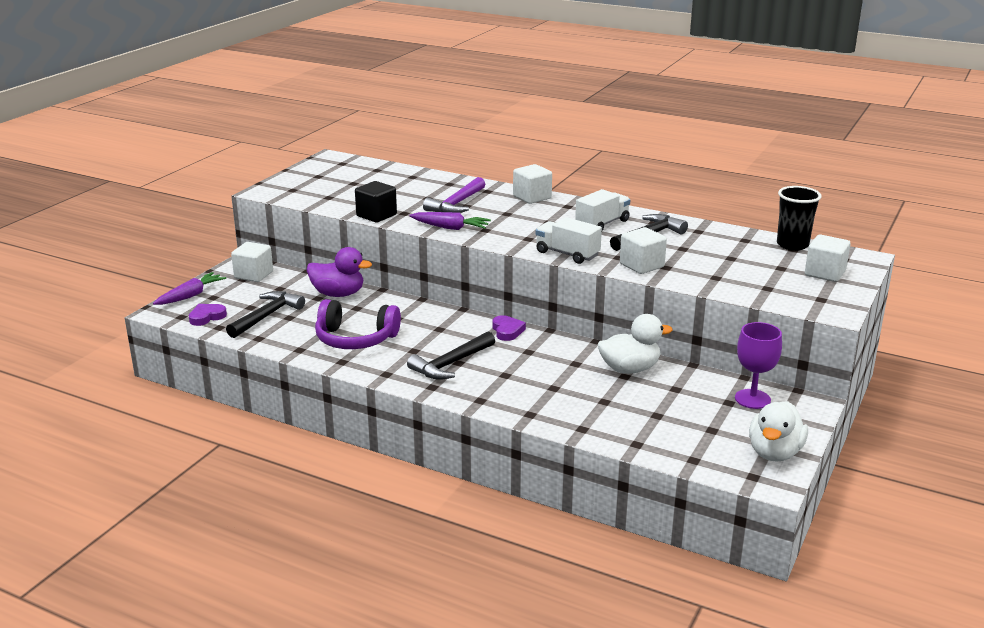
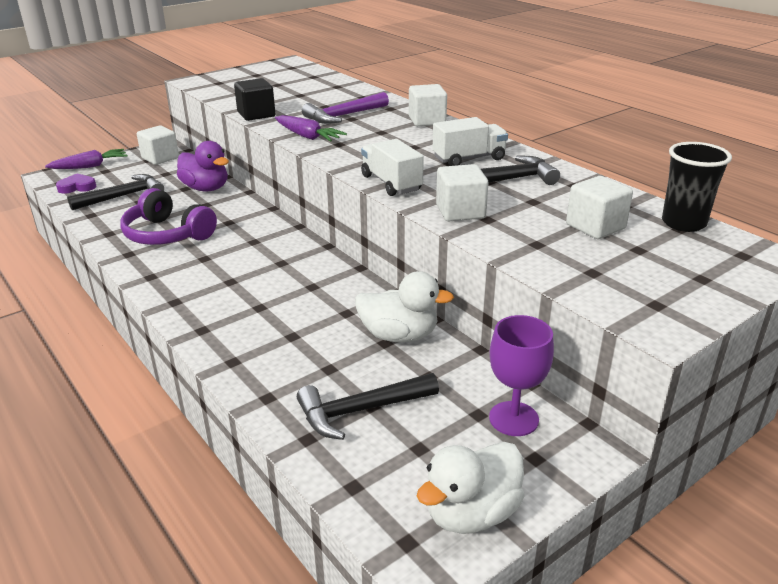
camera: 25 degrees right, 5 degrees up
black hammer [407,331,495,380] -> black hammer moved to [297,373,439,440]
purple heart [493,315,526,341] -> none
white cube [805,234,851,282] -> white cube moved to [566,176,633,239]

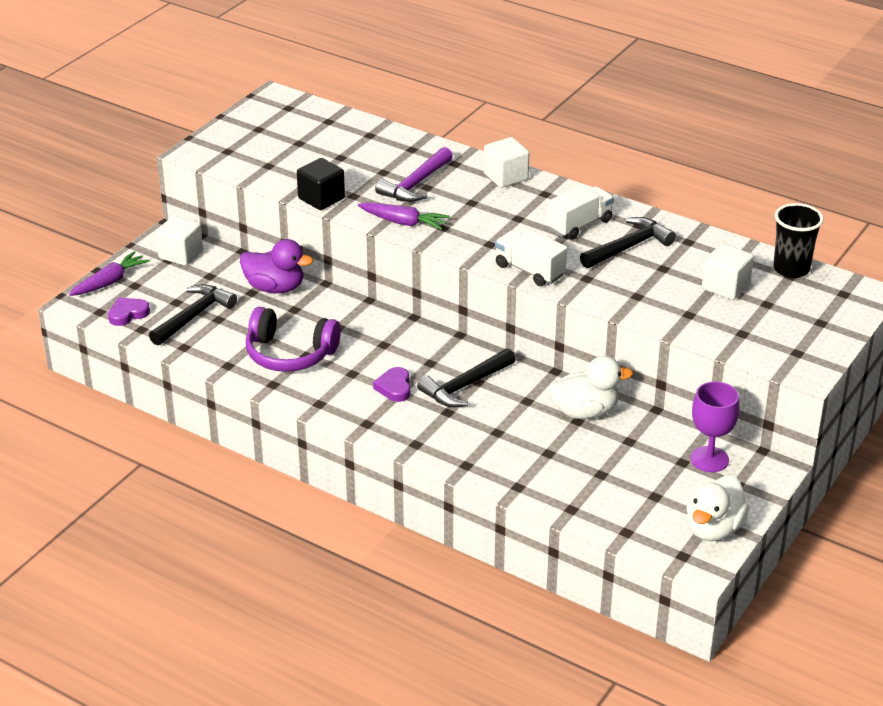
camera: 20 degrees left, 5 degrees up
black hammer [297,373,439,440] -> black hammer moved to [417,348,516,407]
white cube [436,164,488,221] -> none
none -> purple heart [373,367,410,402]

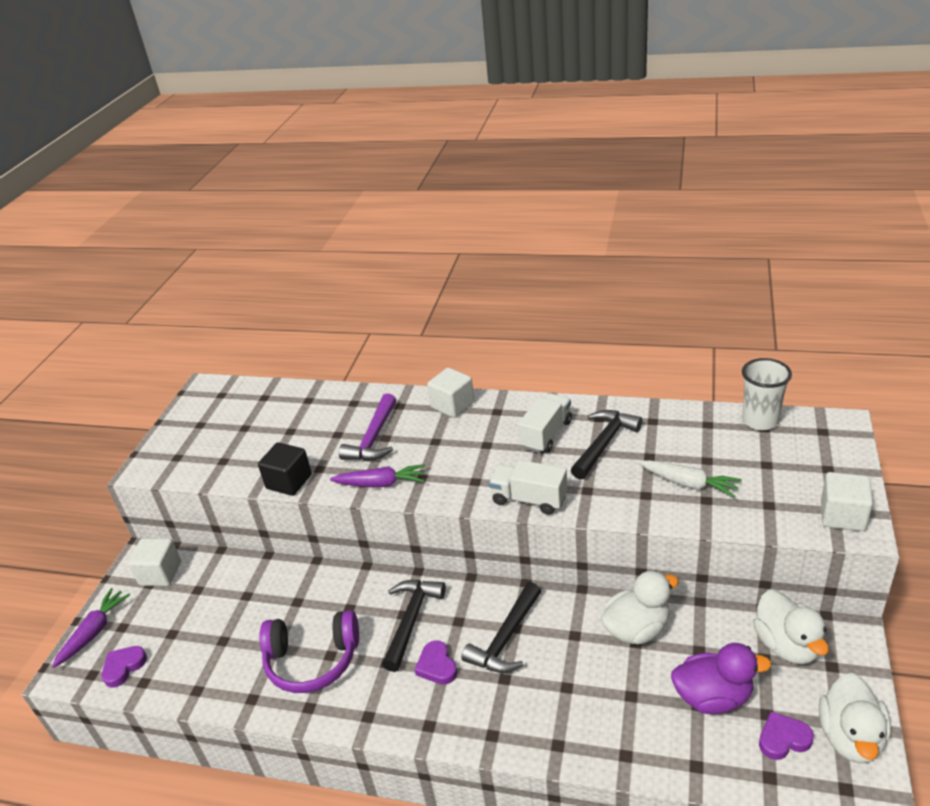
camera: 15 degrees left, 0 degrees up
black hammer [149,284,237,346] -> black hammer moved to [382,580,446,672]
purple duck [240,239,313,293] -> purple duck moved to [671,643,771,714]
purple goblet [691,381,740,472] -> white duck [753,590,829,664]
white cube [702,243,754,300] -> white cube moved to [821,472,873,531]
black cup [773,203,824,278] -> white cup [742,358,792,430]
none -> white carrot [638,460,742,498]
none -> purple heart [759,712,814,760]

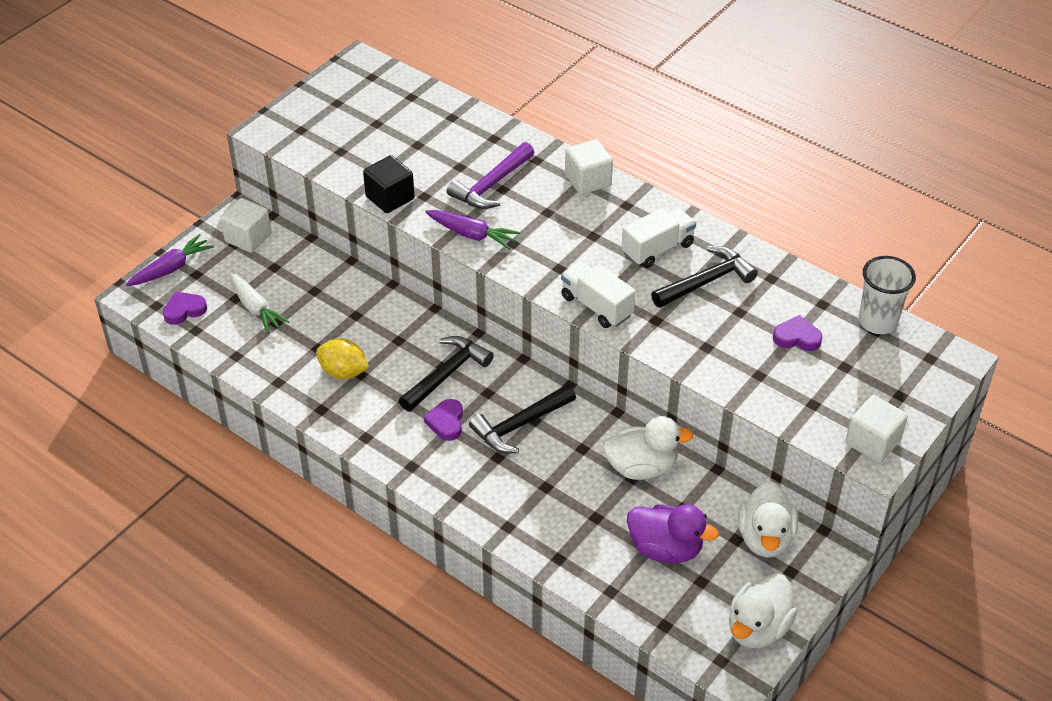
camera: 20 degrees right, 10 degrees up
purple headphones [259,610,359,693] -> yellow lemon [316,338,369,379]
white carrot [638,460,742,498] -> white carrot moved to [229,271,290,334]
purple heart [759,712,814,760] -> purple heart moved to [773,315,822,351]

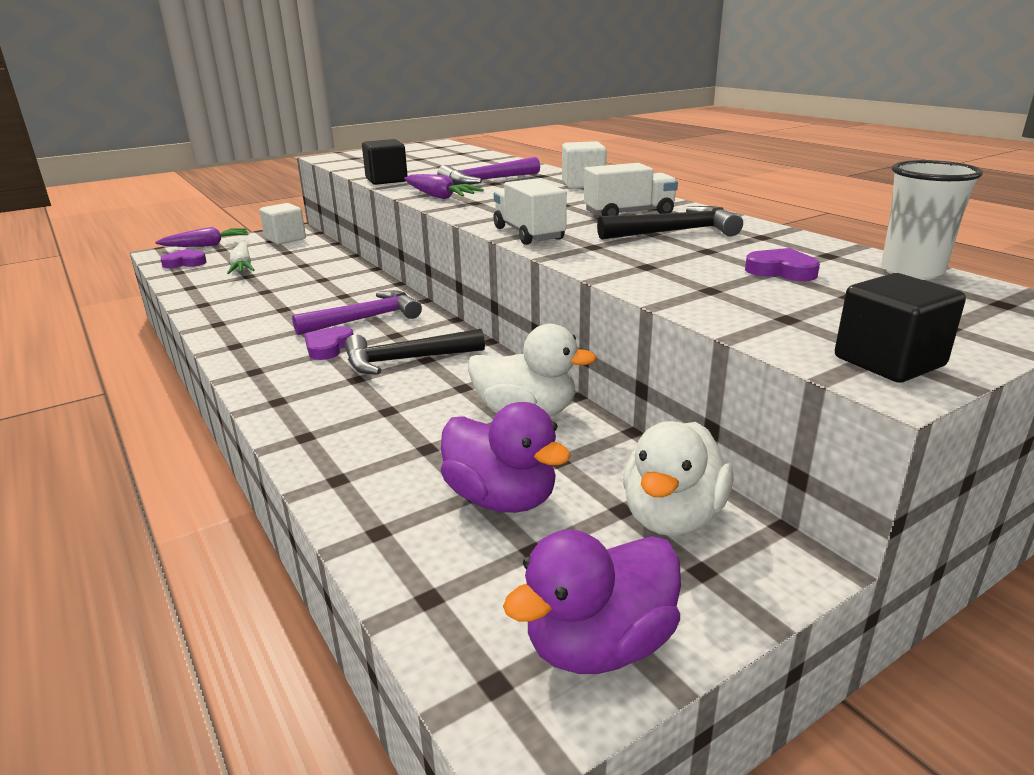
camera: 20 degrees right, 20 degrees down
yellow lemon [316,338,369,379] -> none
black hammer [399,336,494,412] -> purple hammer [292,290,422,335]
white duck [729,574,797,648] -> purple duck [503,529,681,674]
white cube [845,395,908,463] -> black cube [835,273,966,383]

